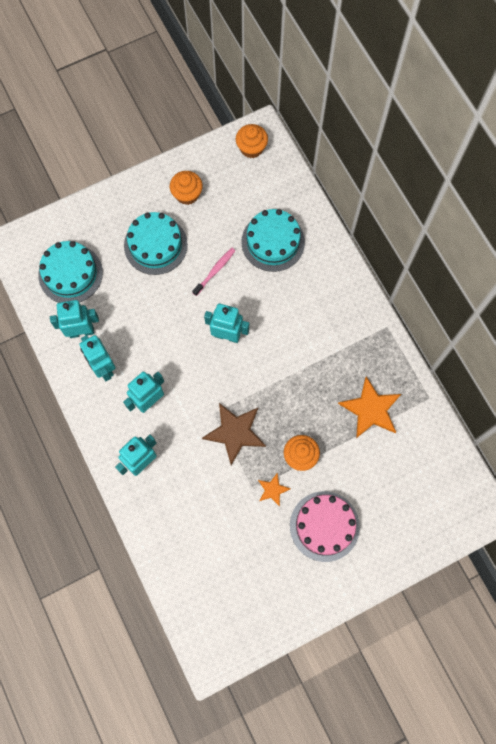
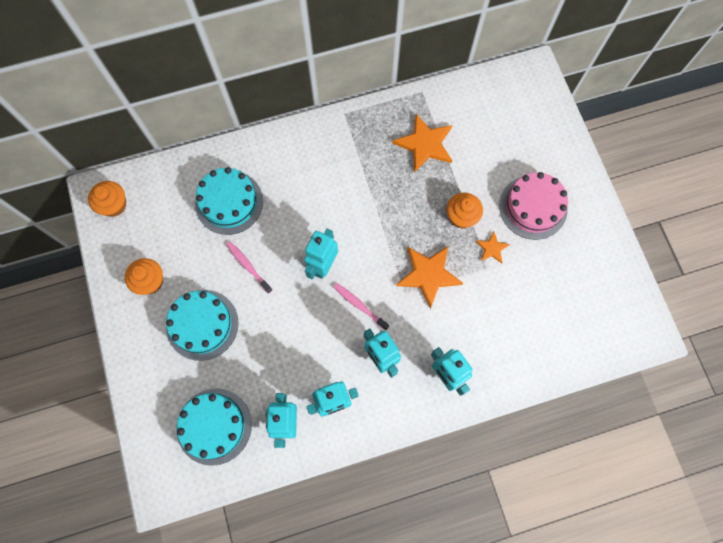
camera: 80 degrees left, 0 degrees up
brown star [202,403,266,465] -> orange star [396,246,463,309]
none -> pink toothbrush [333,283,389,331]

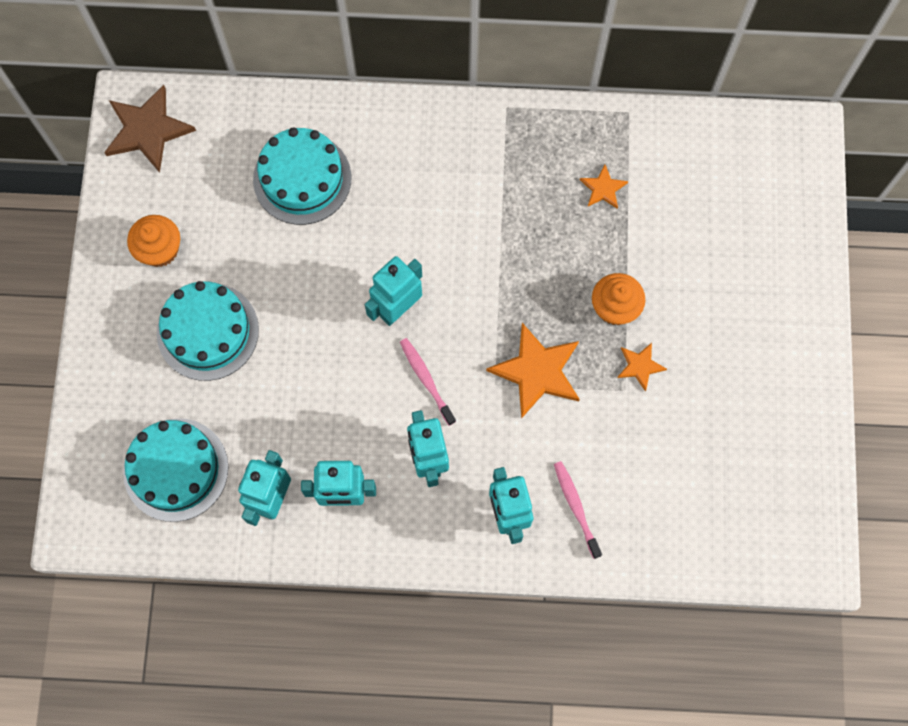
camera: 20 degrees right, 0 degrees up
orange cupcake [88,181,126,217] -> brown star [104,85,196,173]
pink toothbrush [226,241,272,294] -> pink toothbrush moved to [554,461,602,559]
orange star [392,114,452,173] -> orange star [580,164,628,209], size x0.52
pink cake [499,172,568,240] -> none

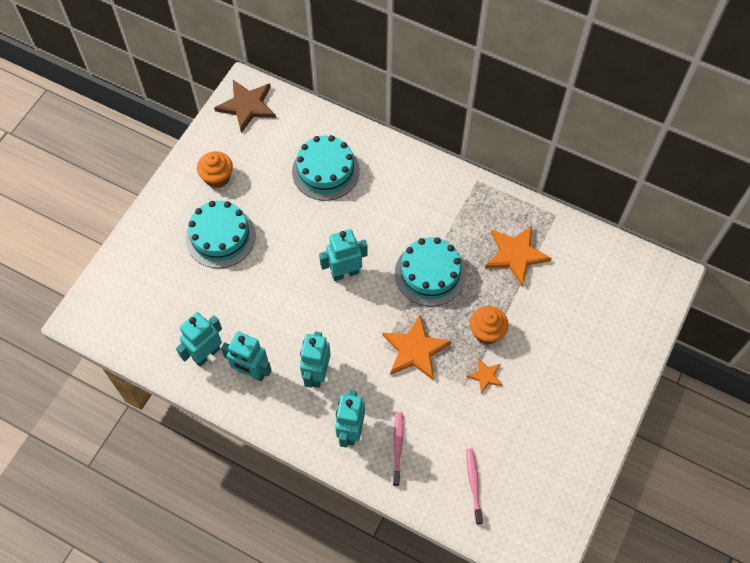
camera: 25 degrees right, 10 degrees down
turquoise cake [123,418,229,522] -> turquoise cake moved to [395,237,466,307]
pink toothbrush [400,338,456,426] -> pink toothbrush moved to [466,448,483,525]
orange star [580,164,628,209] -> orange star [485,225,552,286], size x1.93

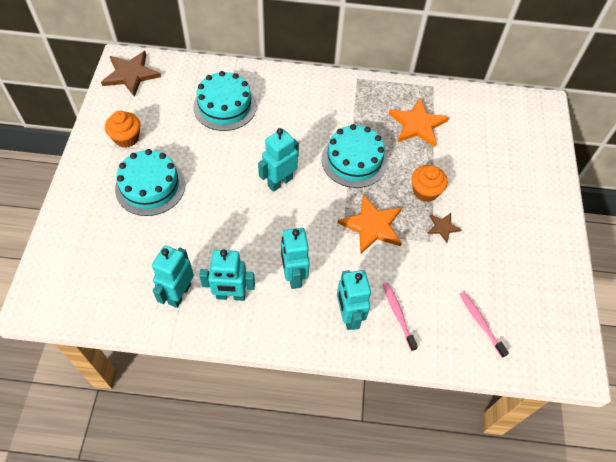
camera: 25 degrees left, 5 degrees down
orange star [467,358,503,394] -> brown star [427,213,462,243]

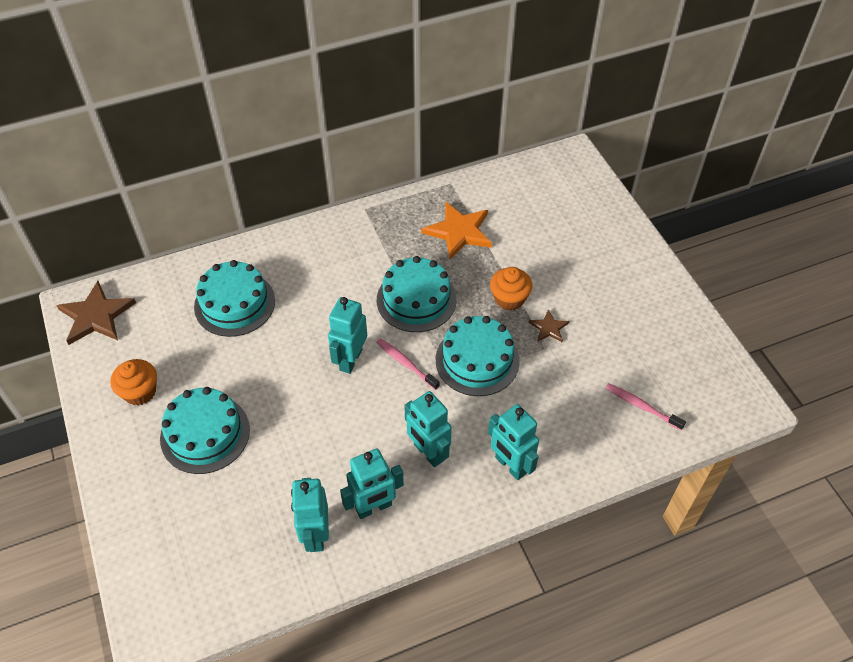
camera: 25 degrees left, 5 degrees down
orange star [338,194,402,254] -> turquoise cake [436,316,520,396]
pink toothbrush [383,283,418,351] -> pink toothbrush moved to [376,338,440,390]

